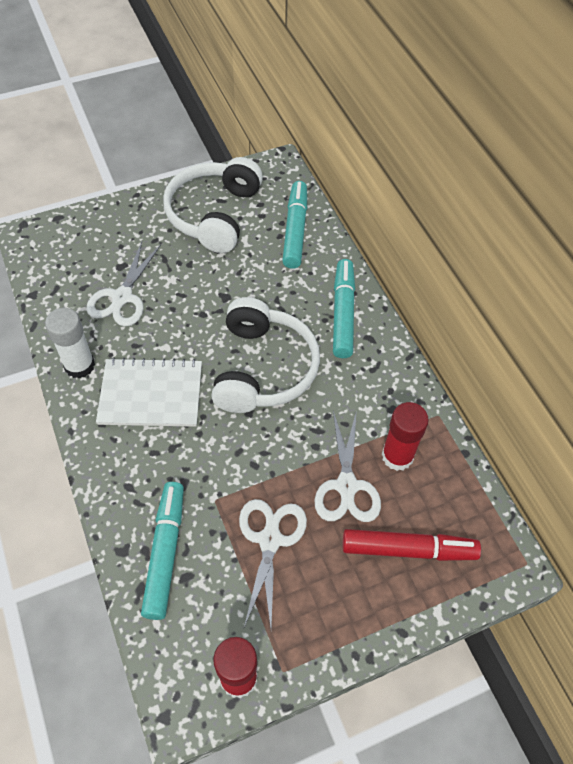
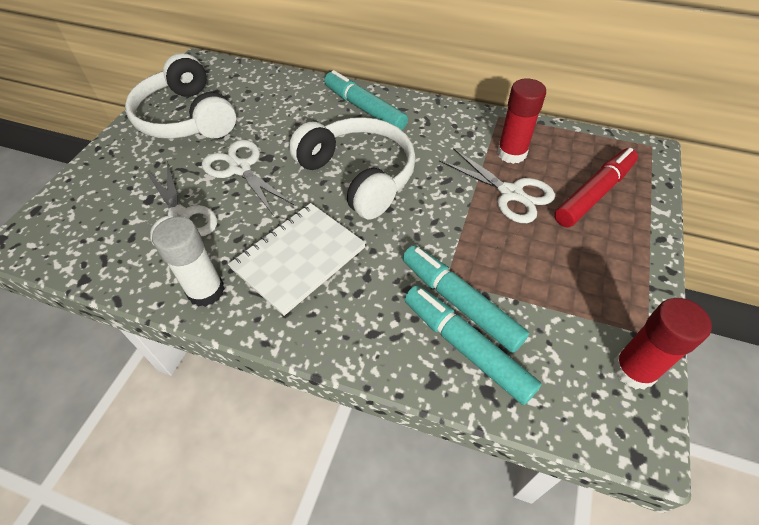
camera: 45 degrees left, 5 degrees down
white scissors [239,499,307,628] -> white scissors moved to [202,140,294,216]
turquoise marker [282,181,307,269] -> turquoise marker moved to [402,245,529,353]

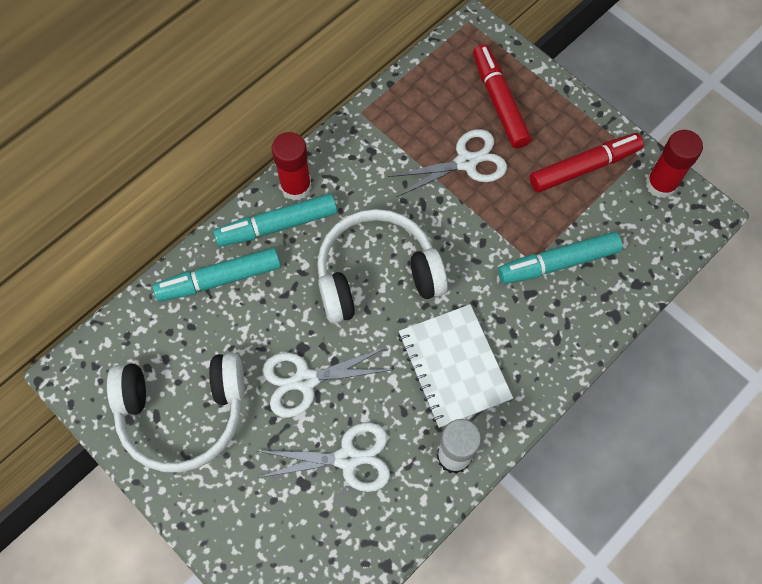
camera: 65 degrees left, 15 degrees up
turquoise marker [404,285,541,405] -> turquoise marker moved to [153,247,281,302]
red glue stick [497,78,546,164] -> red glue stick moved to [272,132,312,201]
none -> red marker [529,133,644,192]

